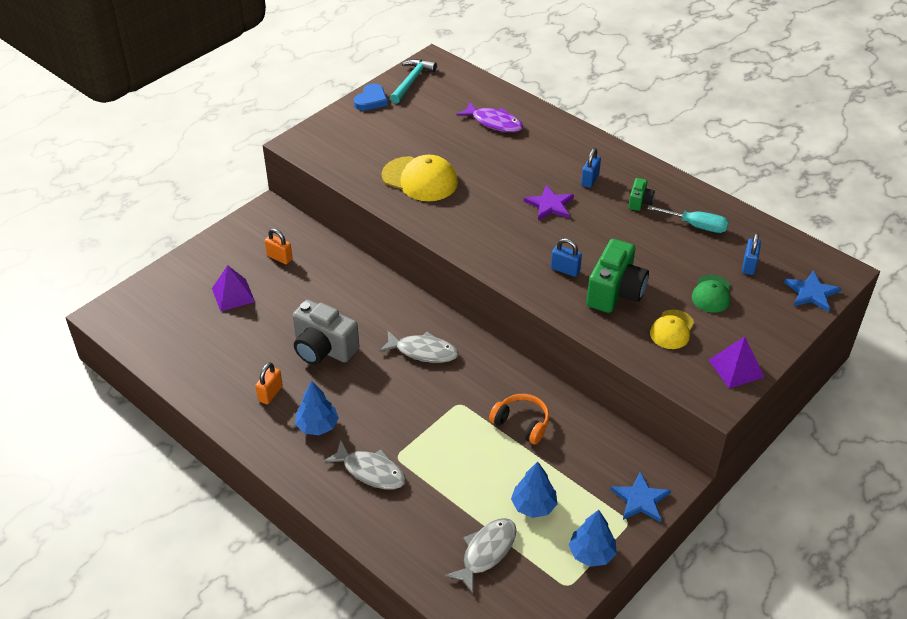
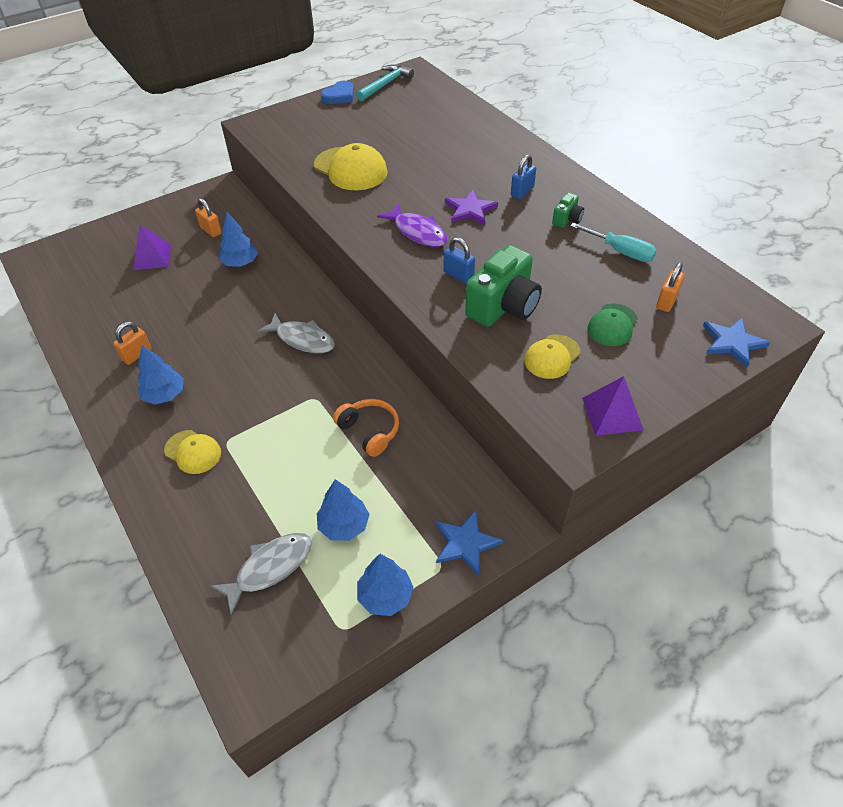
camera: 15 degrees right, 5 degrees up
grey camera [292,300,359,365] -> none
grey fish [323,440,406,490] -> yellow cap [164,430,221,474]
purple fish [457,102,523,132] -> purple fish moved to [377,203,447,247]
blue padlock [742,232,761,275] -> orange padlock [656,262,685,312]
none -> blue tree [219,212,258,267]

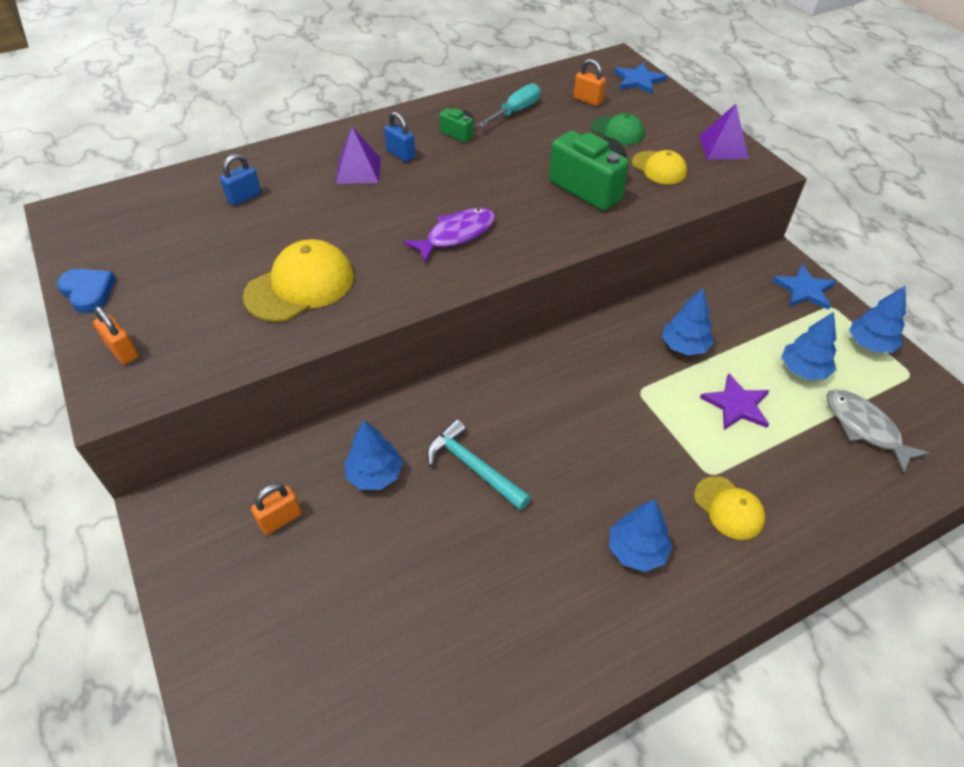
camera: 85 degrees left, 0 degrees up
orange padlock [113,322,152,365] -> orange padlock moved to [93,306,138,365]
purple pyramid [133,225,171,270] -> purple pyramid moved to [336,127,381,184]
yellow cap [164,430,221,474] -> yellow cap turned 105 degrees clockwise [694,476,765,540]
grey fish [258,313,335,353] -> none
orange headphones [333,399,399,457] -> blue tree [662,288,714,356]
turquoise hammer [356,65,414,101] -> turquoise hammer moved to [427,419,531,510]
blue padlock [444,237,475,284] -> blue padlock moved to [220,154,261,206]
purple star [445,190,498,225] -> purple star moved to [700,373,770,430]

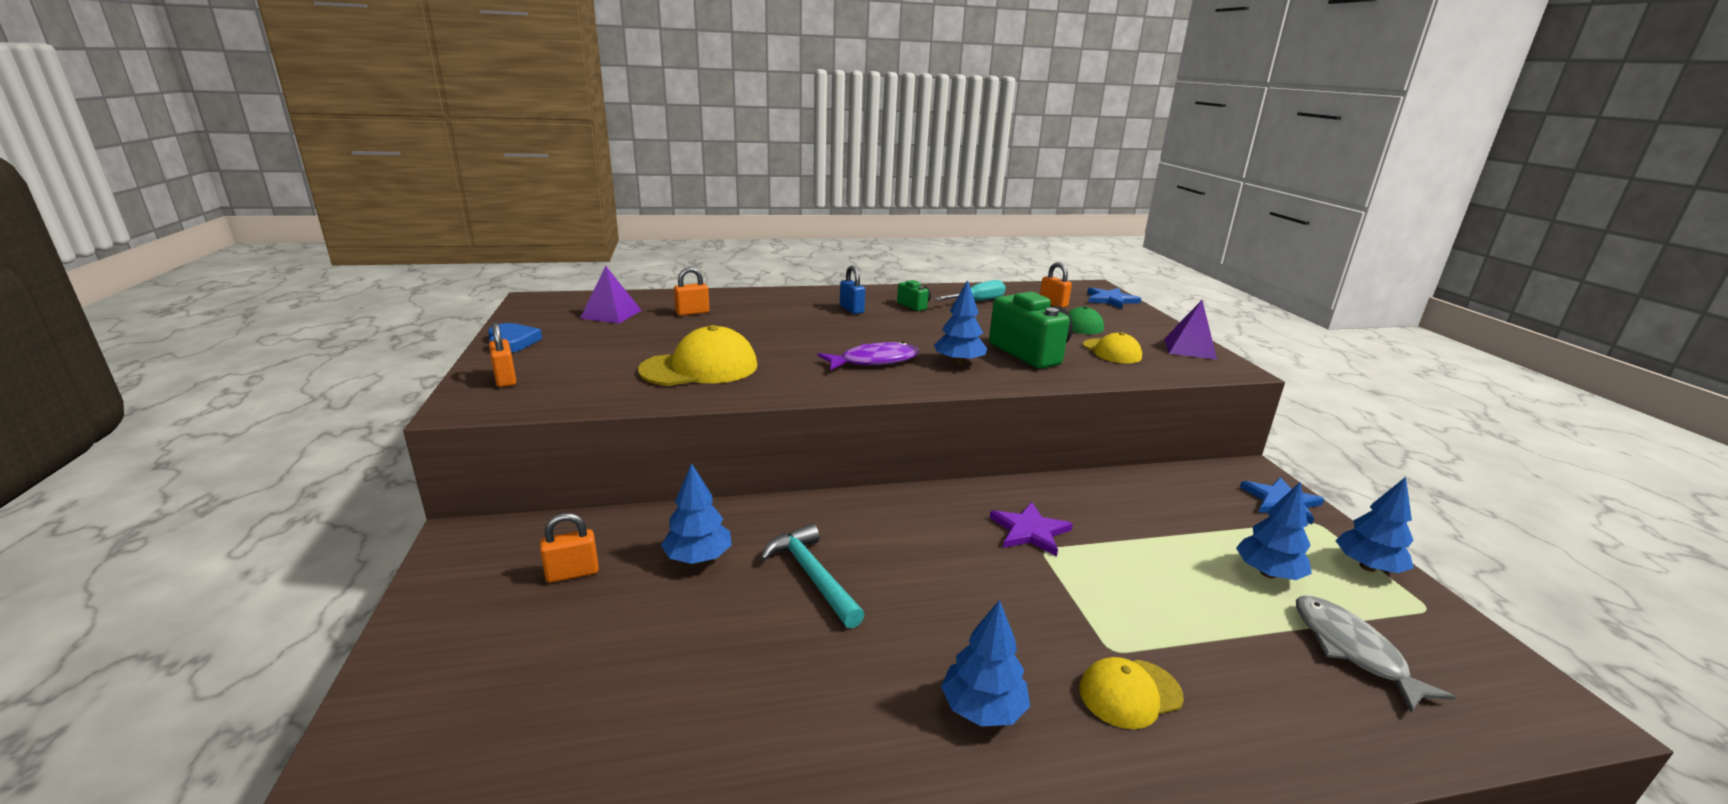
camera: 15 degrees right, 25 degrees down
blue padlock [220,154,261,206] -> orange padlock [674,267,709,316]
purple pyramid [336,127,381,184] -> purple pyramid moved to [580,266,641,324]
blue tree [662,288,714,356] -> blue tree moved to [934,280,987,365]
yellow cap [694,476,765,540] -> yellow cap turned 90 degrees clockwise [1079,657,1184,729]
purple star [700,373,770,430] -> purple star moved to [990,502,1073,556]

